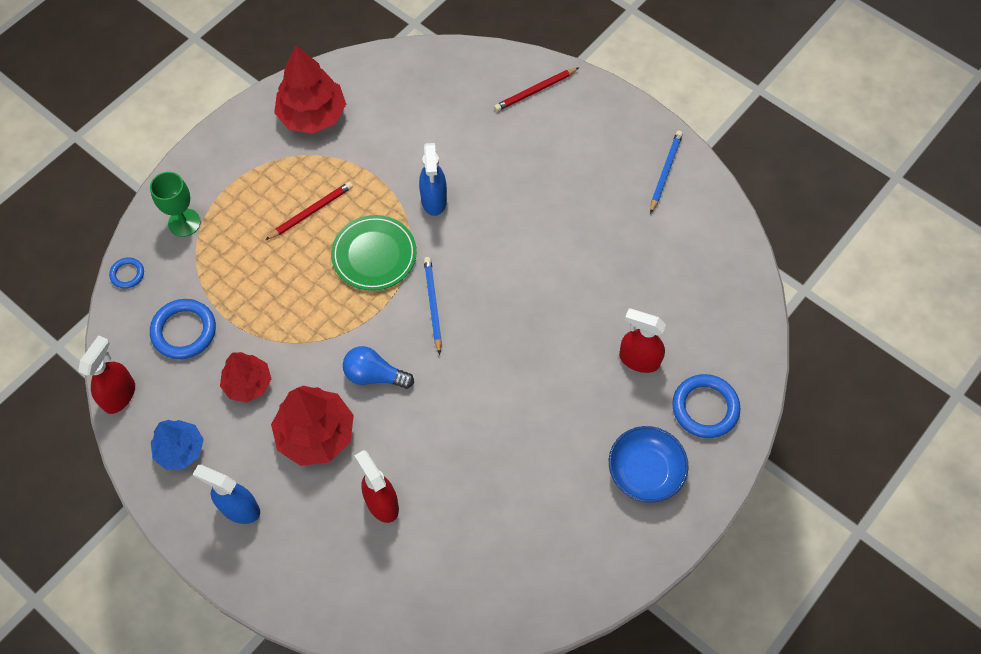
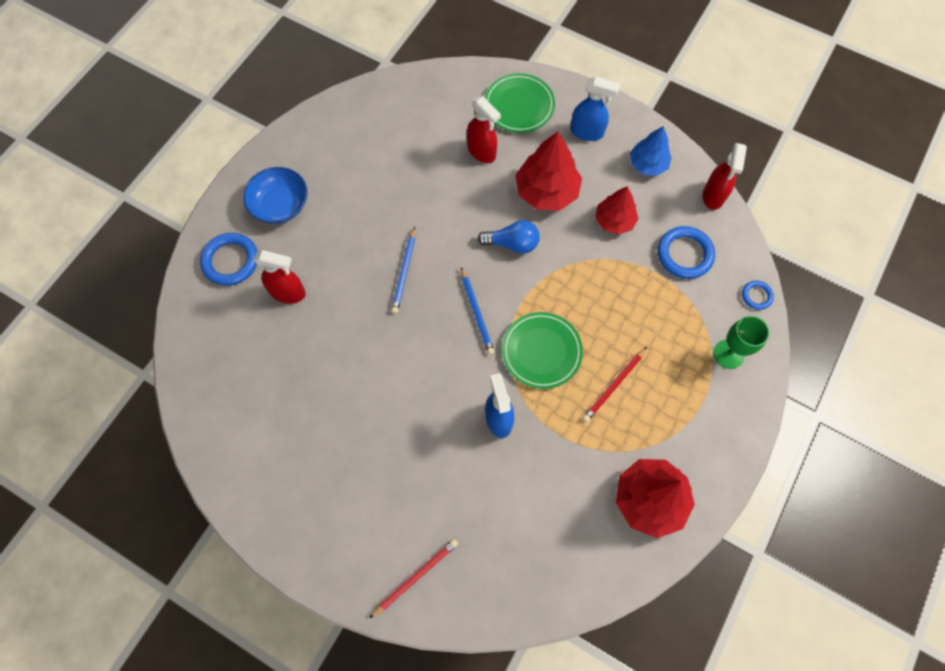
camera: 170 degrees right, 5 degrees up
blue pencil [650,131,683,214] -> blue pencil moved to [391,227,415,314]
none -> green plate [485,73,555,133]

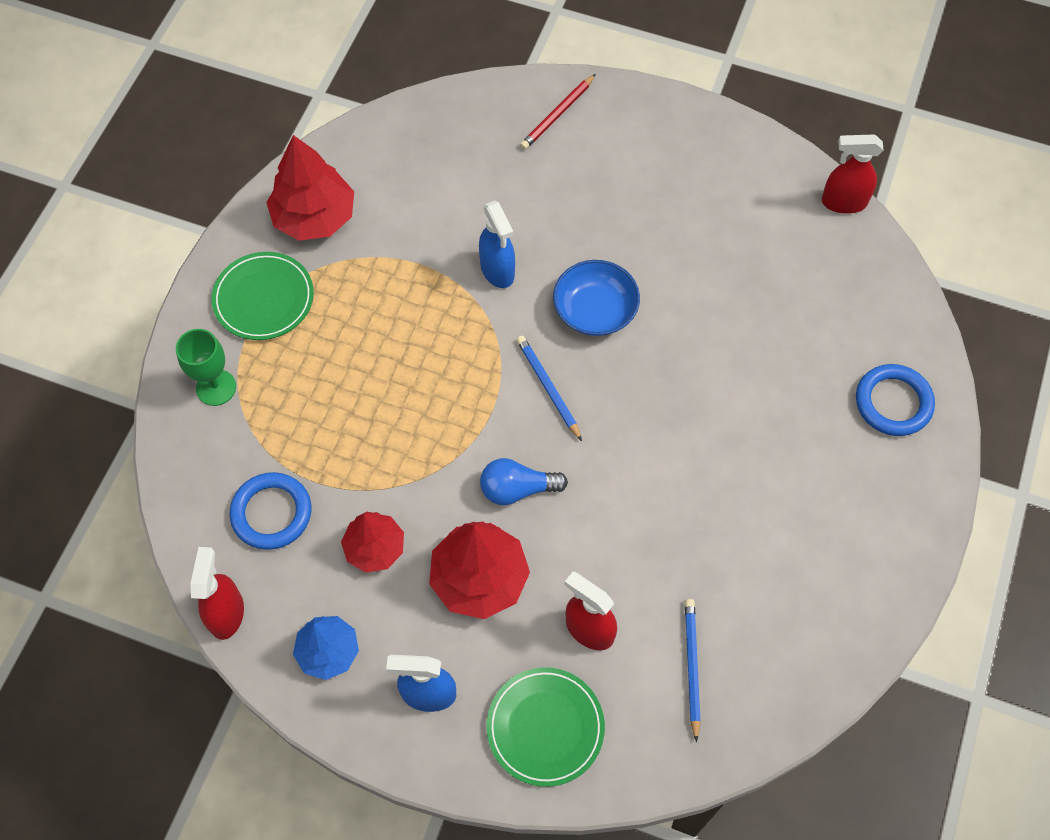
camera: 170 degrees right, 5 degrees down
blue bowl [243,167,308,224] -> blue bowl moved to [553,260,640,336]
red spray bottle [254,250,306,304] -> red spray bottle moved to [822,134,883,214]
blue pencil [391,227,415,314] -> blue pencil moved to [685,599,701,742]
green plate [502,312,583,389] -> green plate moved to [212,252,314,340]
red pencil [582,347,647,422] -> none
blue ring [742,281,774,310] -> none

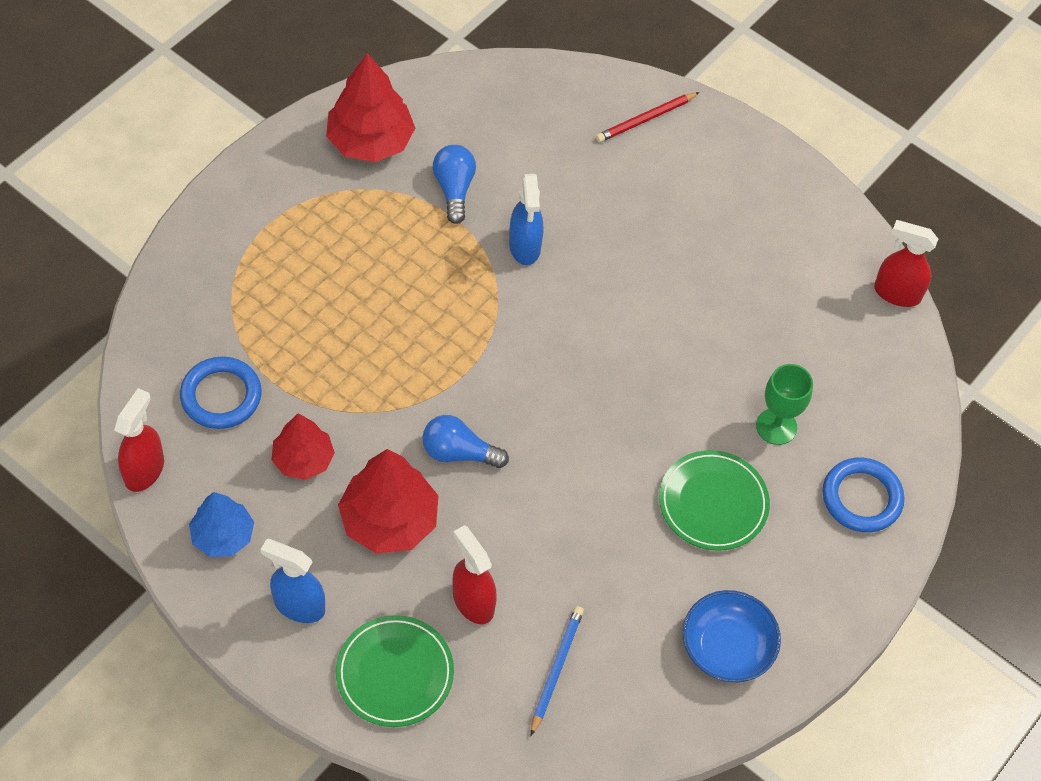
camera: 15 degrees right, 5 degrees down
green goblet [176,329,236,406] -> green goblet moved to [756,364,813,445]
green plate [212,252,314,340] -> green plate moved to [659,450,770,551]
blue pencil [517,336,582,441] -> none
blue bowl [553,260,640,336] -> blue bowl moved to [683,590,781,682]
none -> blue light bulb [433,145,476,224]

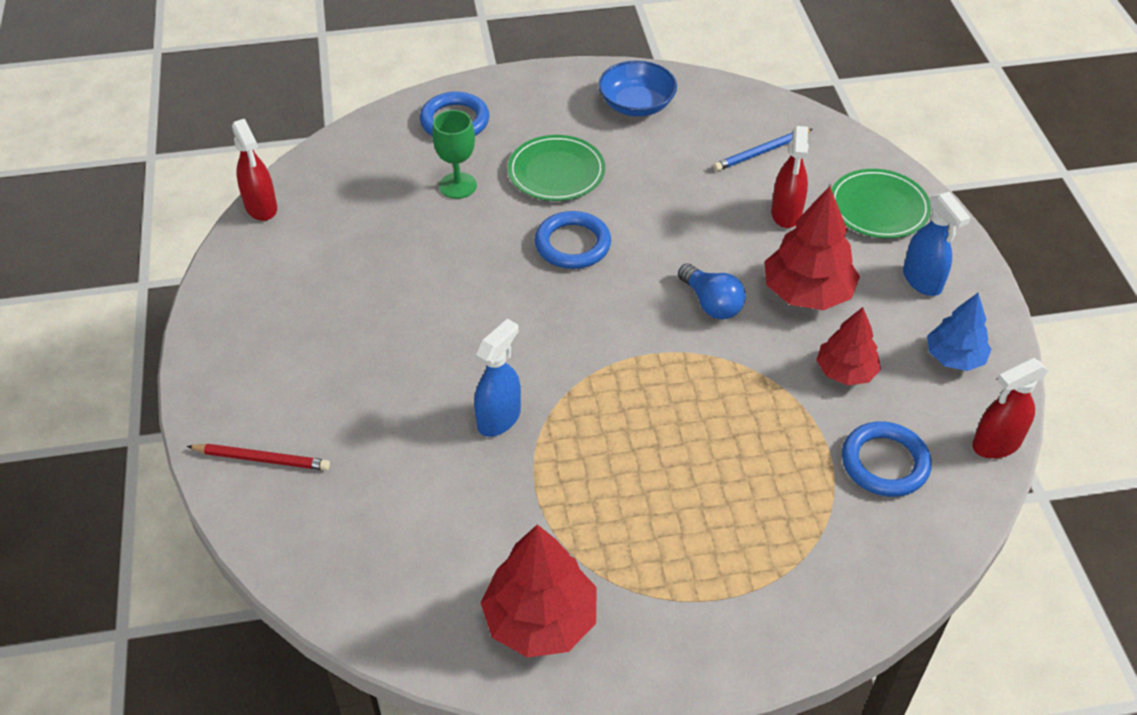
camera: 135 degrees left, 10 degrees down
blue light bulb [433,145,476,224] -> none
none -> blue ring [535,211,611,269]

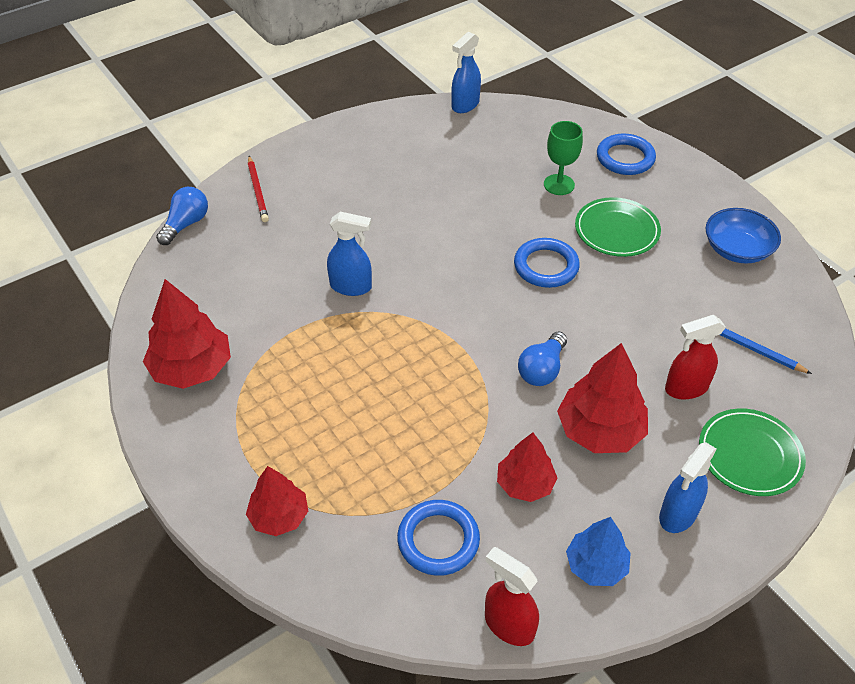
camera: 65 degrees right, 0 degrees up
red spray bottle [232,119,277,221] -> blue spray bottle [451,32,481,113]
none -> blue light bulb [156,187,208,245]
none -> red tree [246,466,308,536]

